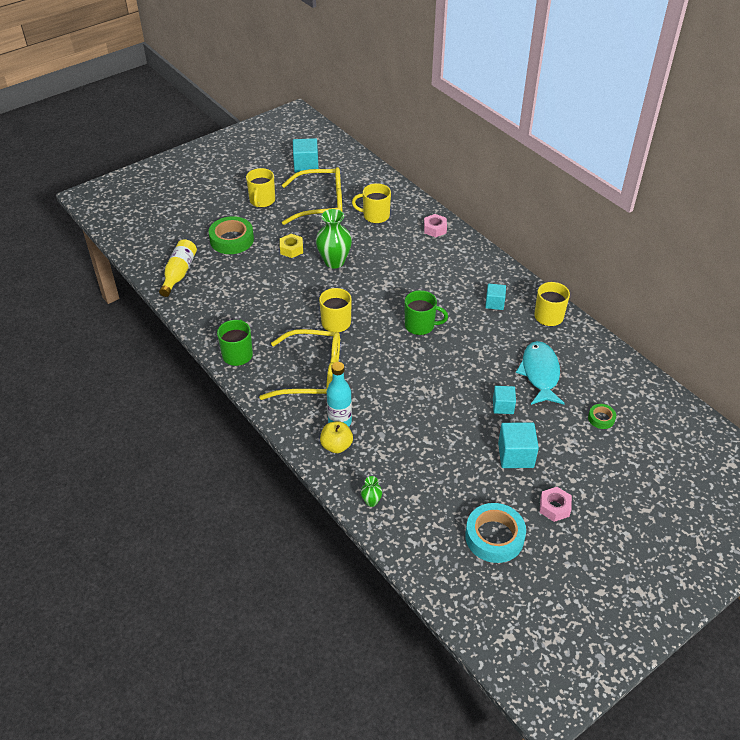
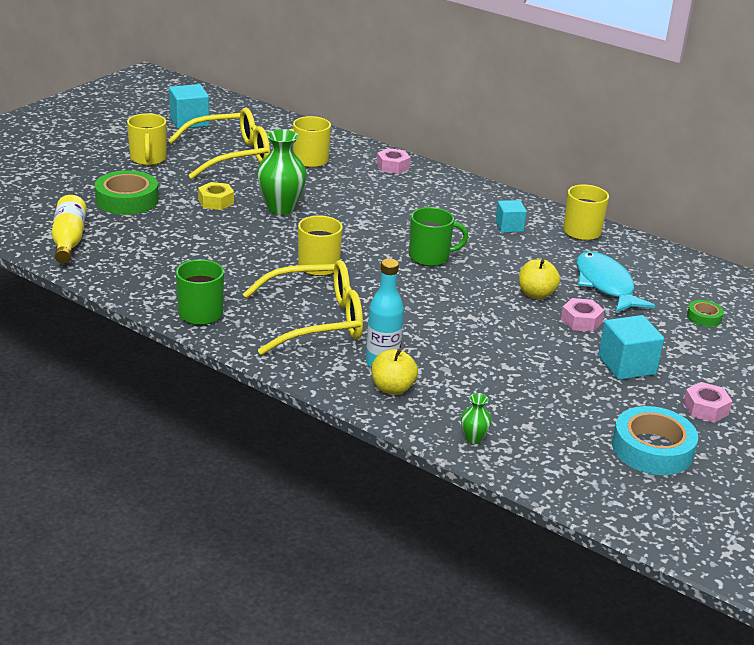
camera: 20 degrees left, 15 degrees down
turquoise cube [493,386,516,414] -> pink nut [561,298,604,332]
none -> yellow apple [519,259,560,299]

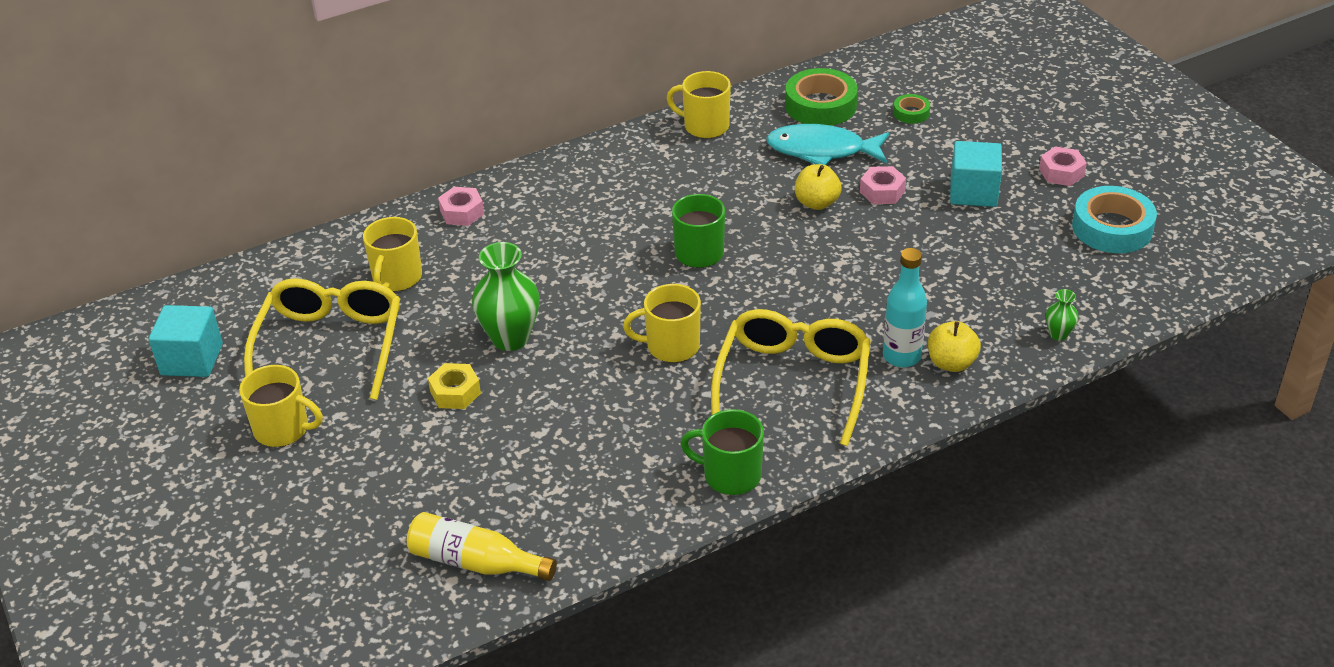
camera: 60 degrees left, 10 degrees up
green tape [95,170,158,215] -> green tape moved to [785,68,858,126]
turquoise cube [495,200,527,232] -> none

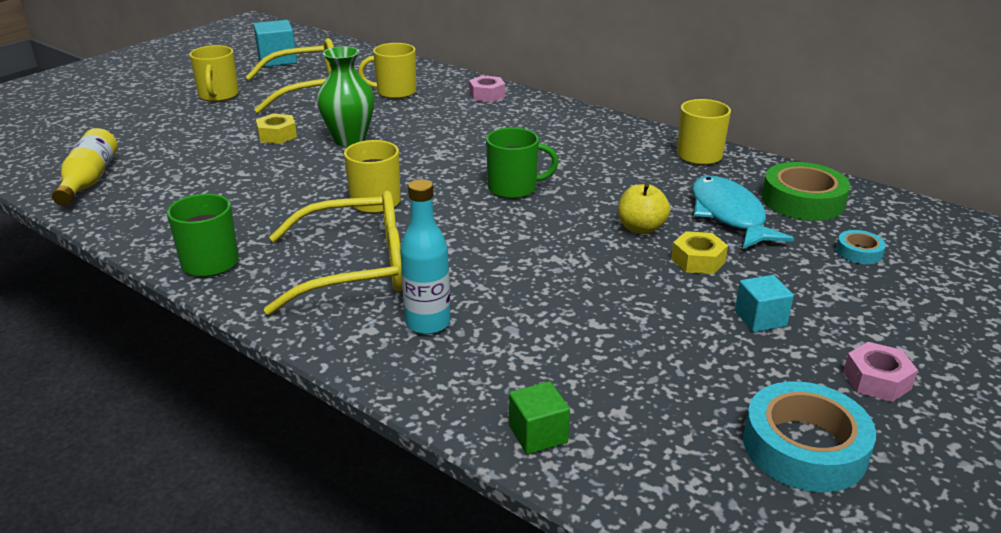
camera: 65 degrees right, 10 degrees down
pink nut [860,166,906,204] -> yellow nut [671,231,728,274]
green tape [893,94,930,124] -> turquoise tape [836,230,886,264]
yellow apple [928,321,981,372] -> none
turquoise cube [950,141,1002,207] -> turquoise cube [735,275,794,332], size x0.64
green vase [1046,289,1079,341] -> green cube [509,381,570,454]

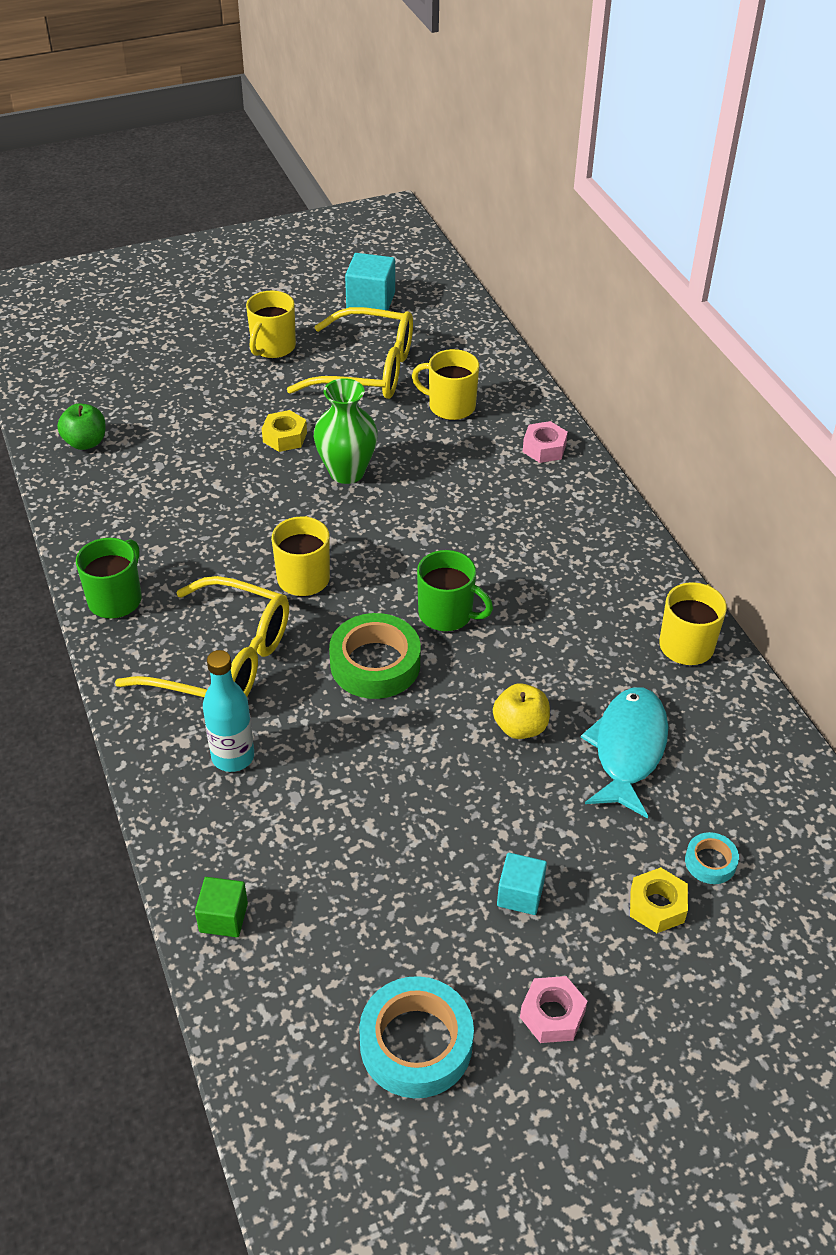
camera: 30 degrees right, 15 degrees up
yellow bottle [52,128,118,206] -> green apple [57,403,105,450]
yellow nut [671,231,728,274] -> yellow nut moved to [630,867,688,933]
green tape [762,162,850,221] -> green tape moved to [329,613,421,699]

